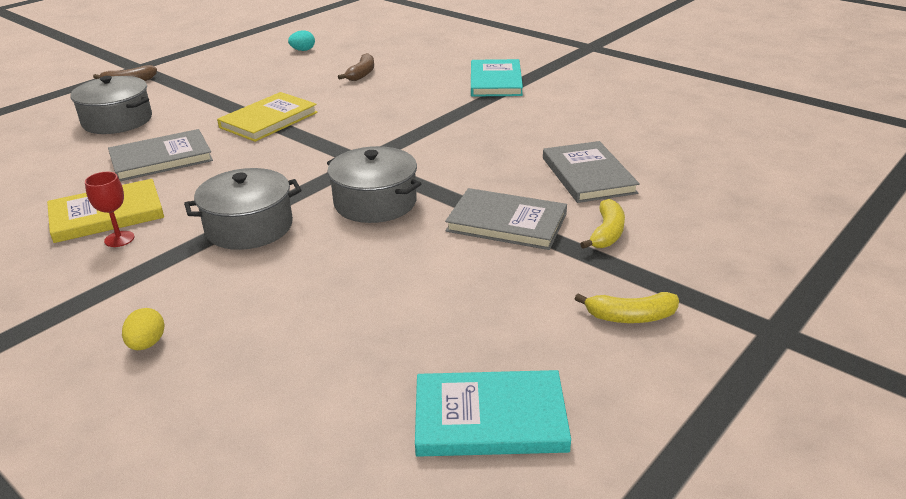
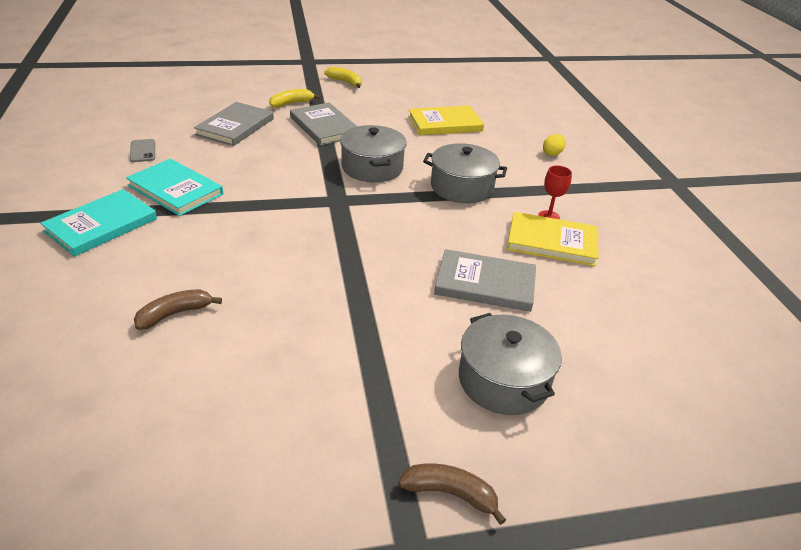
camera: 145 degrees left, 5 degrees up
yellow book [217,92,318,142] -> yellow book moved to [408,106,484,135]
turquoise egg [288,30,315,51] -> none
turquoise book [415,370,571,457] -> turquoise book moved to [126,159,223,216]
none -> grey phone [130,139,155,162]

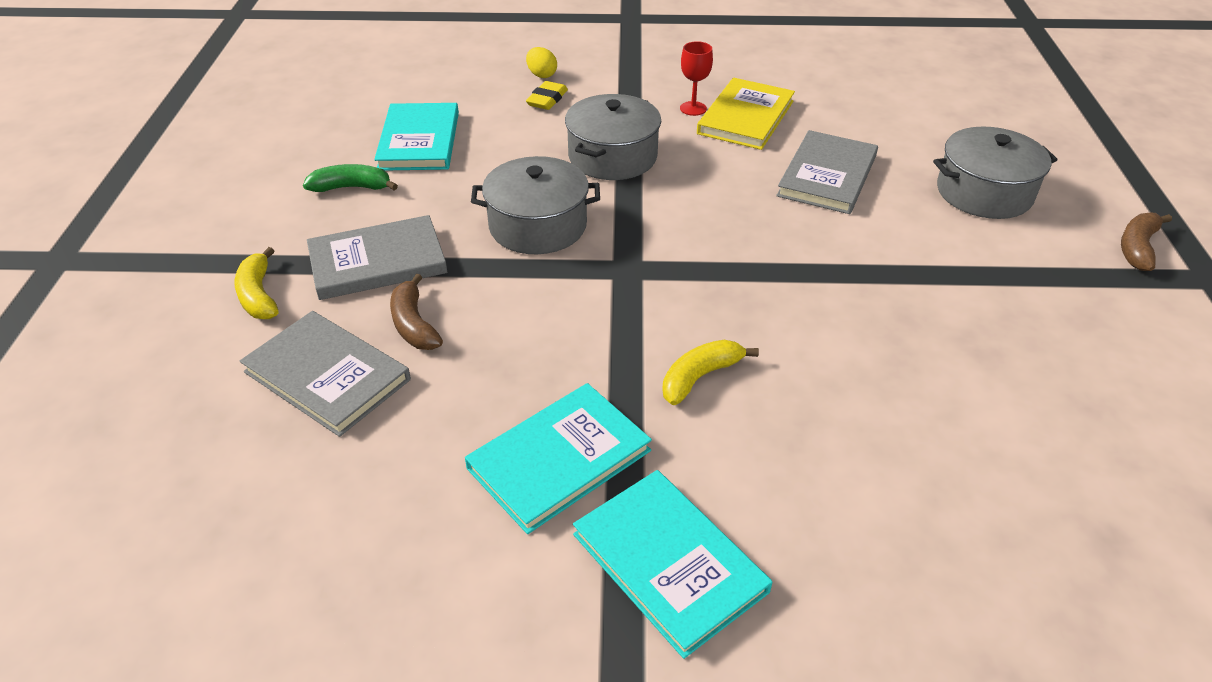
camera: 75 degrees left, 5 degrees up
grey phone [130,139,155,162] -> none
brown banana [134,289,222,330] -> brown banana moved to [390,274,443,350]
yellow banana [324,67,362,88] -> yellow banana moved to [662,340,759,405]
yellow book [408,106,484,135] -> turquoise book [374,103,459,171]
none -> green banana [303,164,398,192]
none -> yellow eraser [526,81,568,110]

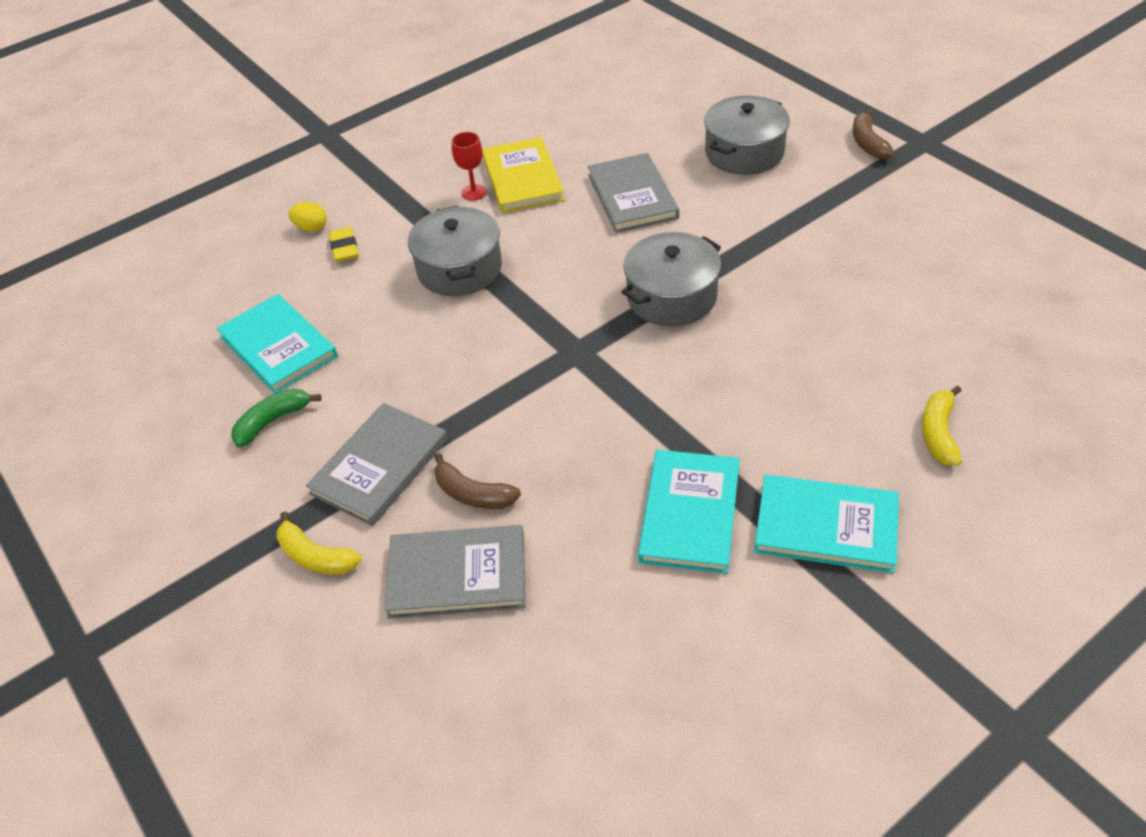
camera: 35 degrees left, 5 degrees up
grey pot [471,156,600,254] -> grey pot moved to [622,232,721,326]
yellow banana [662,340,759,405] -> yellow banana moved to [922,385,962,466]

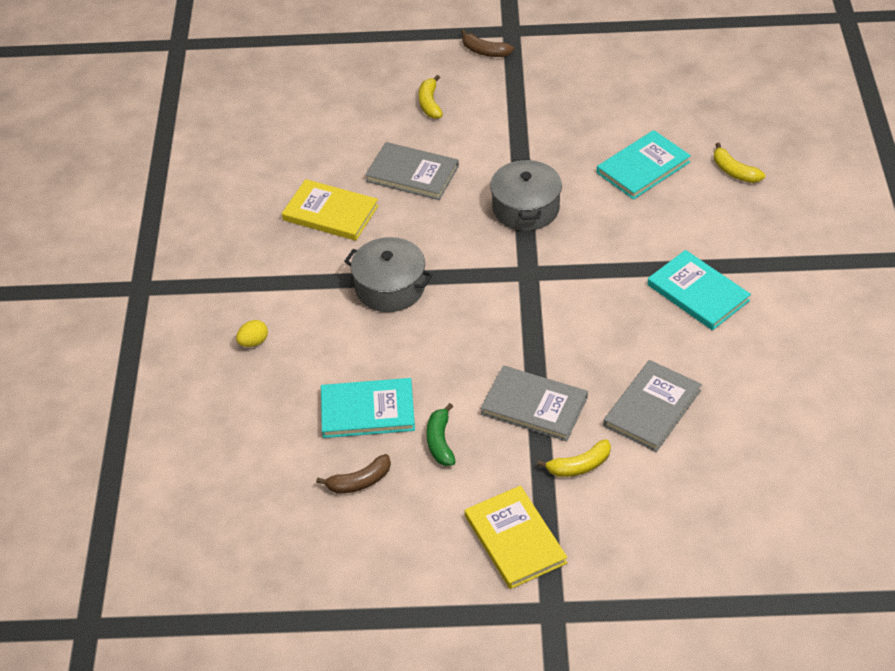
camera: 55 degrees left, 0 degrees up
grey book [306,403,448,526] -> grey book turned 45 degrees counterclockwise [481,365,588,441]
yellow eraser [329,227,359,262] -> none
brown banana [434,453,521,509] -> brown banana moved to [316,454,391,493]
red goblet [451,132,487,201] -> none
grey pot [704,95,790,175] -> yellow banana [419,75,443,119]
turquoise book [754,474,899,573] -> turquoise book moved to [597,130,691,200]
none -> yellow book [465,486,568,589]

